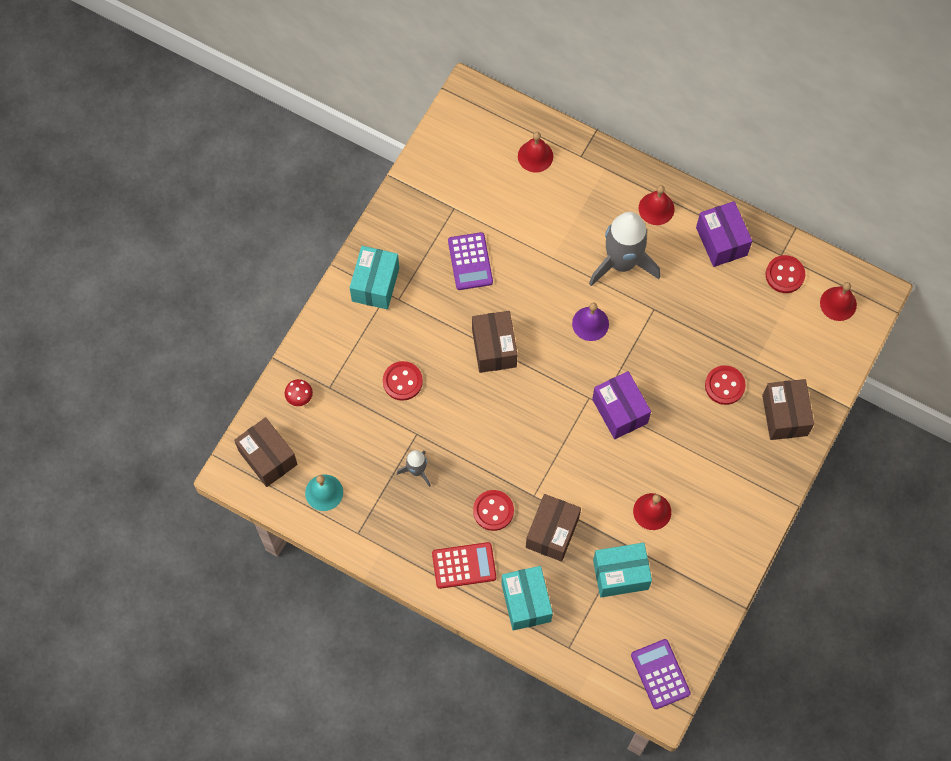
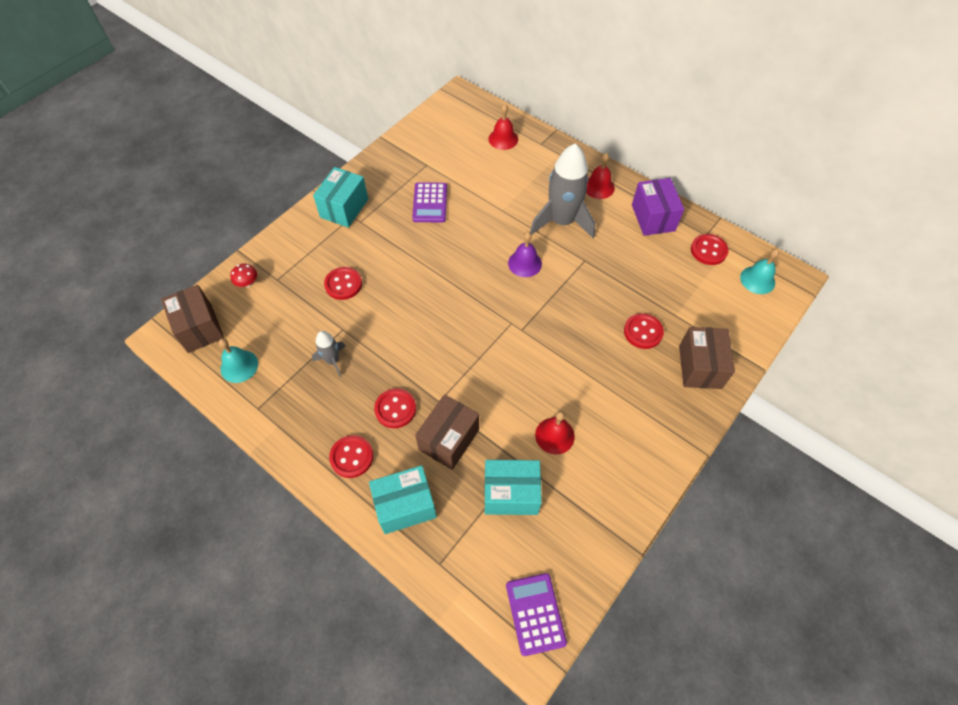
camera: 10 degrees right, 10 degrees down
red calculator [432,542,496,589] -> red button [329,435,373,478]
brown box [472,311,517,373] -> none
turquoise box [501,566,553,630] -> turquoise box turned 75 degrees clockwise [369,465,437,534]
purple box [592,371,651,439] -> none
red bell [820,282,857,321] -> turquoise bell [740,249,779,294]

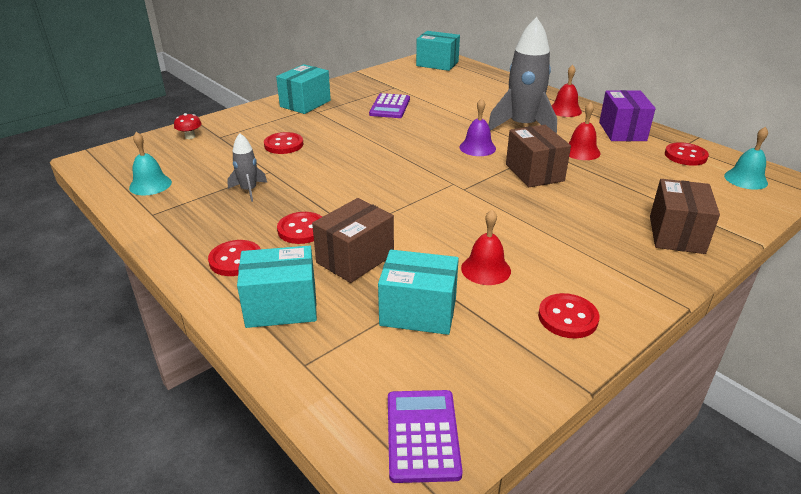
camera: 10 degrees right, 25 degrees down
brown box [161,285,224,353] -> brown box moved to [506,125,571,187]
red bell [488,104,518,150] -> red bell moved to [569,102,601,160]
red button [624,313,664,349] -> red button moved to [538,293,599,338]
none -> turquoise box [416,31,460,71]

